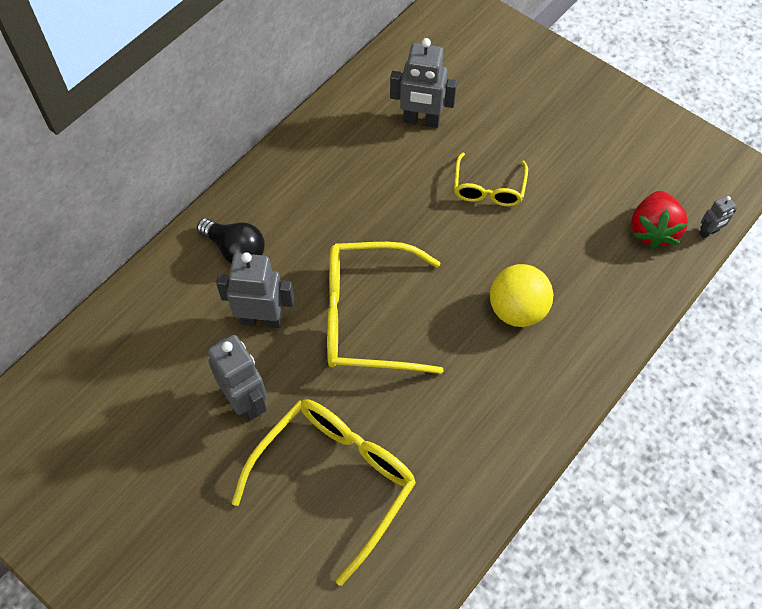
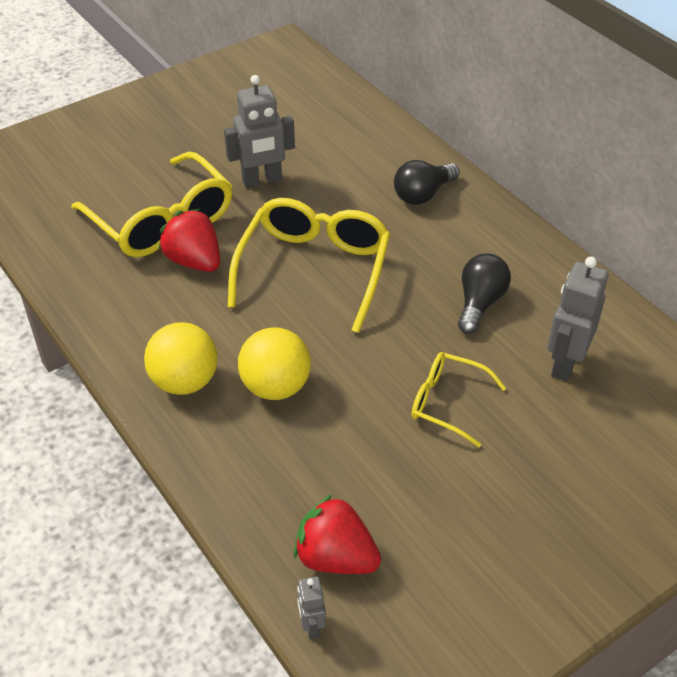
camera: 105 degrees right, 15 degrees down
grey robot [216,252,295,328] -> none
none -> yellow ball [144,322,218,395]
none -> red strawberry [159,209,220,272]
none -> black light bulb [458,253,511,334]

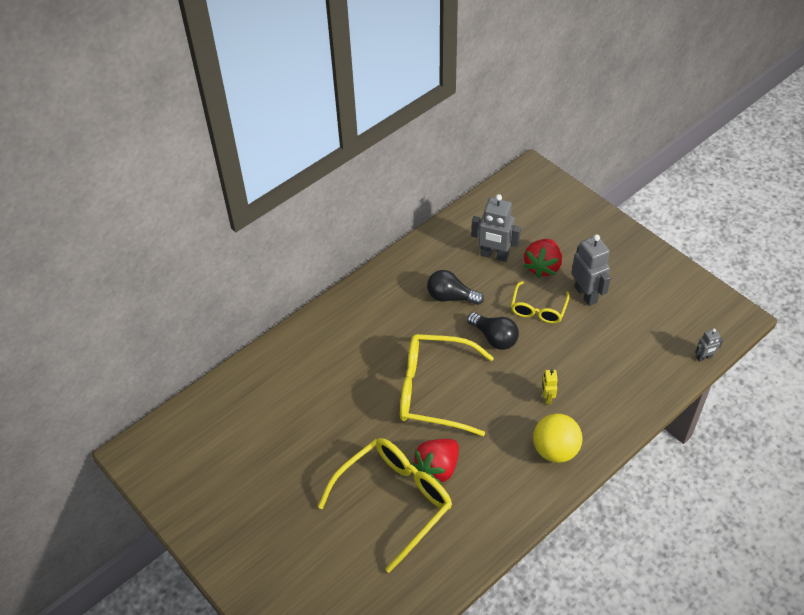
camera: 95 degrees left, 5 degrees up
grey robot [224,75,295,188] -> grey robot moved to [571,234,611,306]
yellow ball [238,327,311,400] -> yellow robot [542,370,558,404]
red strawberry [294,494,381,574] -> red strawberry moved to [524,239,562,278]
black light bulb [394,160,460,205] -> black light bulb moved to [467,312,519,350]

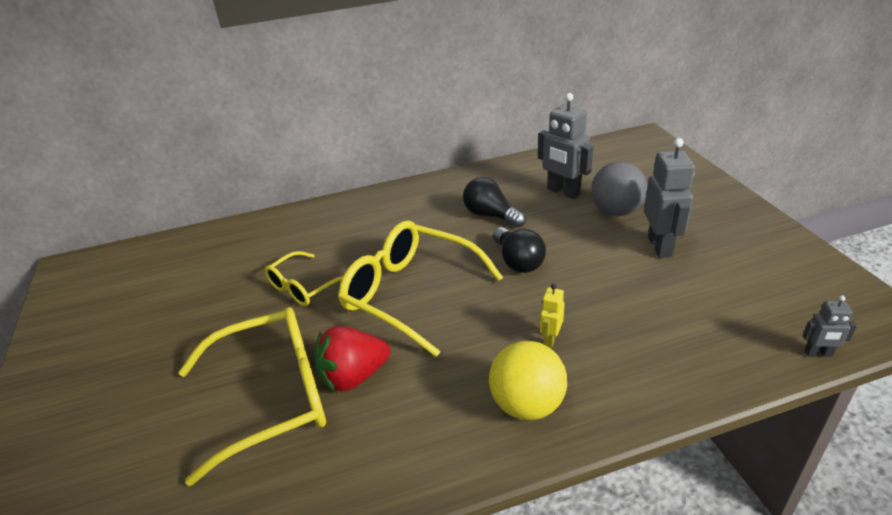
camera: 25 degrees right, 15 degrees down
yellow glasses [511,281,570,323] -> yellow glasses moved to [264,251,343,306]
red strawberry [524,239,562,278] -> grey ball [591,162,647,216]

